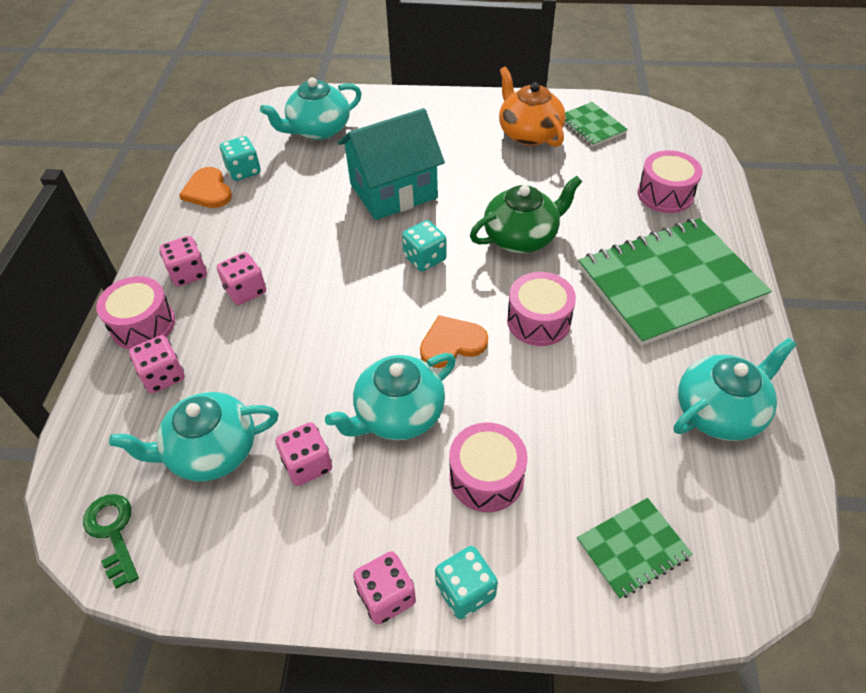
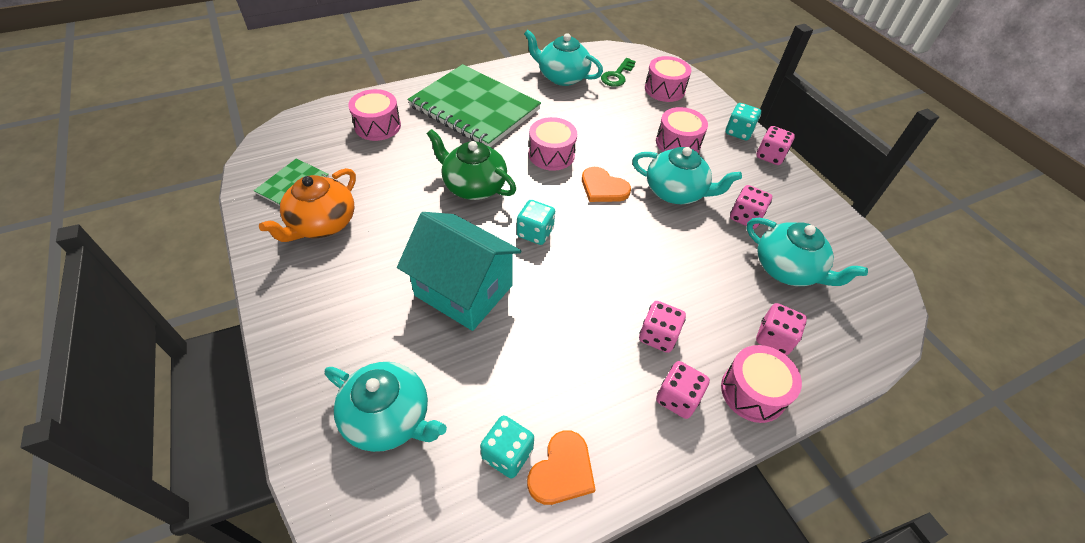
camera: 125 degrees left, 0 degrees up
green key [83,494,139,589] -> green key moved to [601,58,636,87]
green notebook [577,498,693,599] -> pink drum [645,56,691,102]

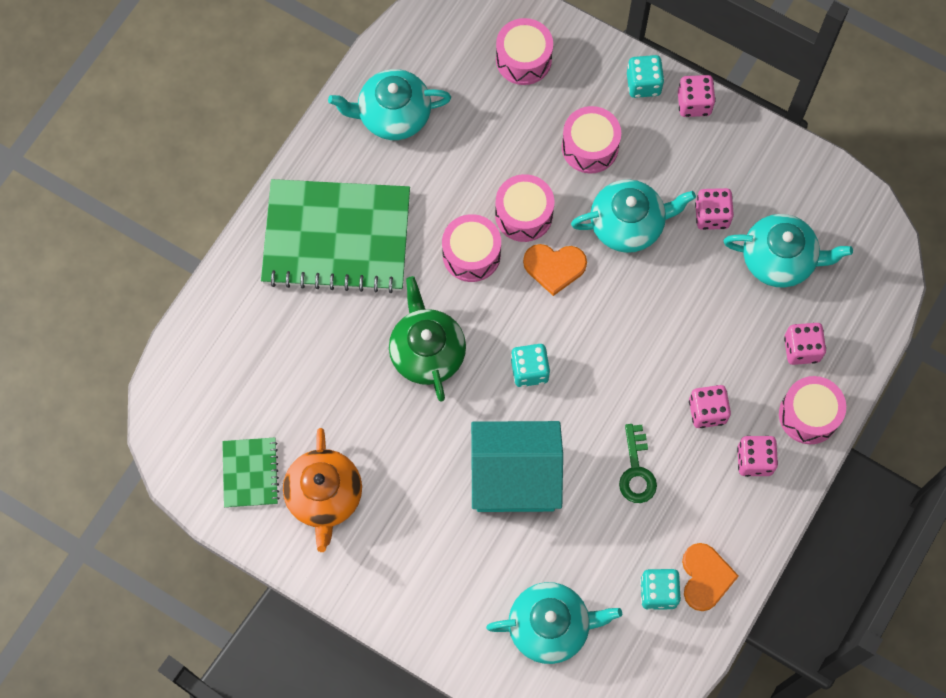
camera: 30 degrees left, 20 degrees up
pink drum [348,89,401,141] -> pink drum moved to [495,174,554,242]
green teapot [427,129,516,200] -> green teapot turned 75 degrees clockwise [389,276,466,402]
green key [601,58,636,87] -> green key moved to [619,424,657,503]

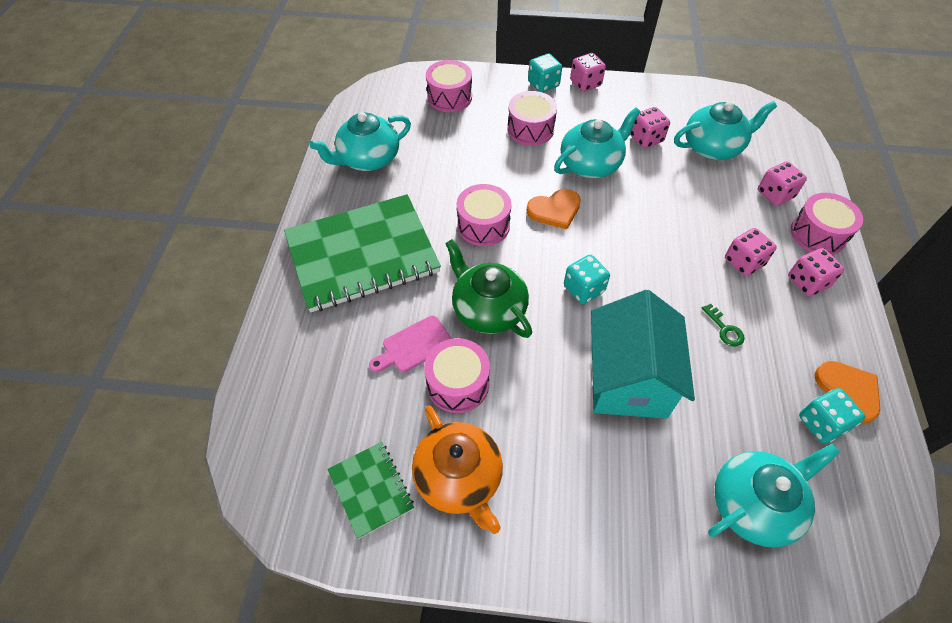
camera: 25 degrees left, 15 degrees down
turquoise house [471,421,563,512] -> turquoise house turned 60 degrees counterclockwise [591,290,695,419]
pink drum [495,174,554,242] -> pink drum moved to [424,338,490,413]
green key [619,424,657,503] -> green key [702,304,745,346], size x0.67
none -> pink cutting board [369,316,452,372]

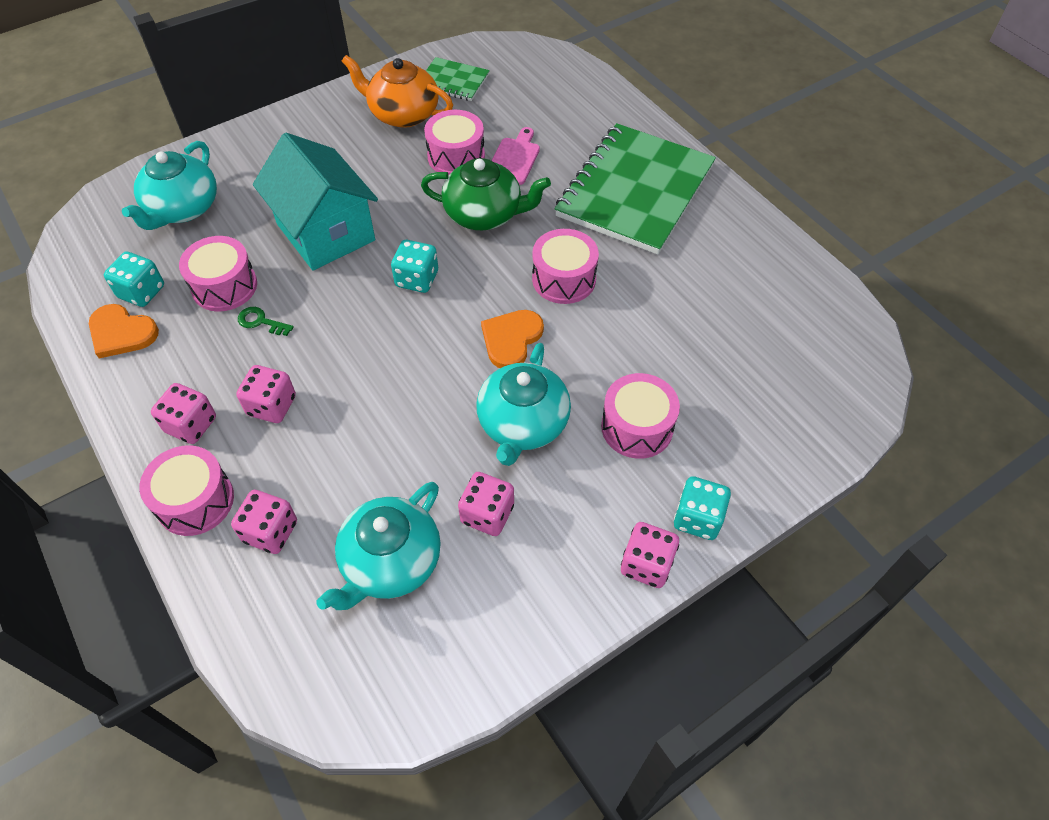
camera: 140 degrees right, 0 degrees up
turquoise teapot [310,112,411,171] -> none
pink drum [426,60,472,112] -> pink drum moved to [179,236,257,312]

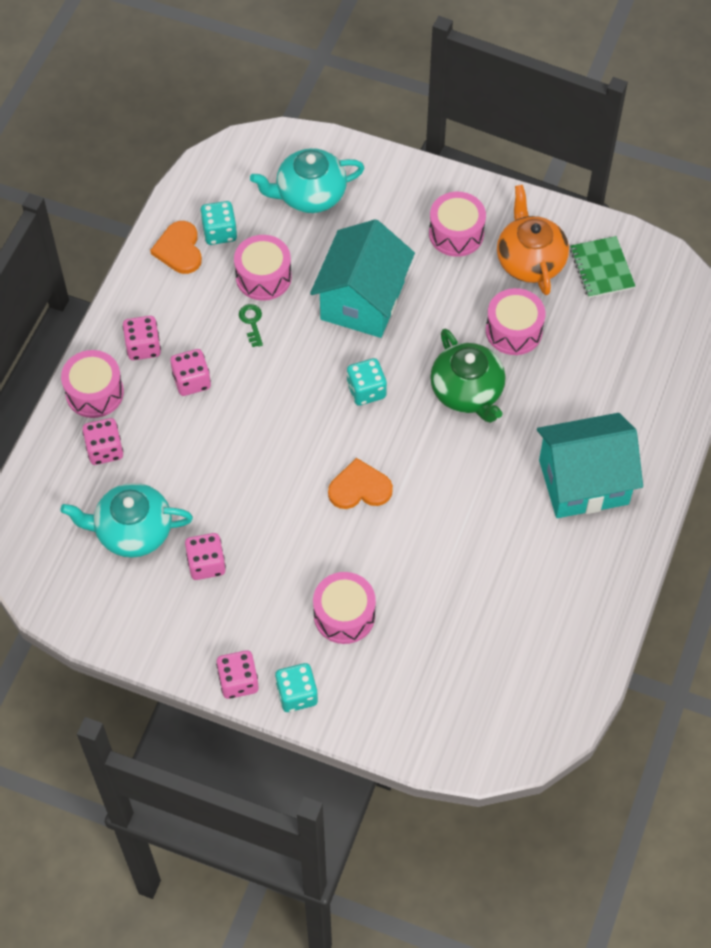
camera: 55 degrees right, 5 degrees up
turquoise teapot [476,343,571,466] -> none
pink cutting board [491,127,540,185] -> none
pink drum [532,229,599,304] -> pink drum moved to [429,192,486,257]
green notebook [554,123,716,255] -> turquoise house [537,413,643,518]

